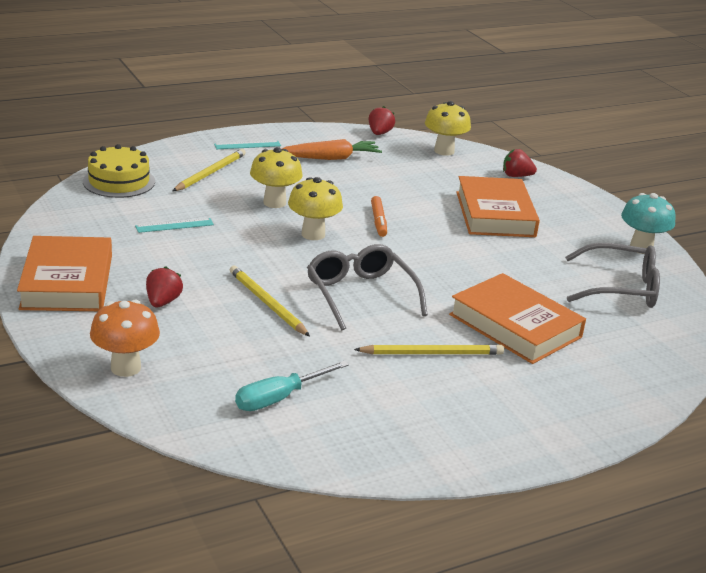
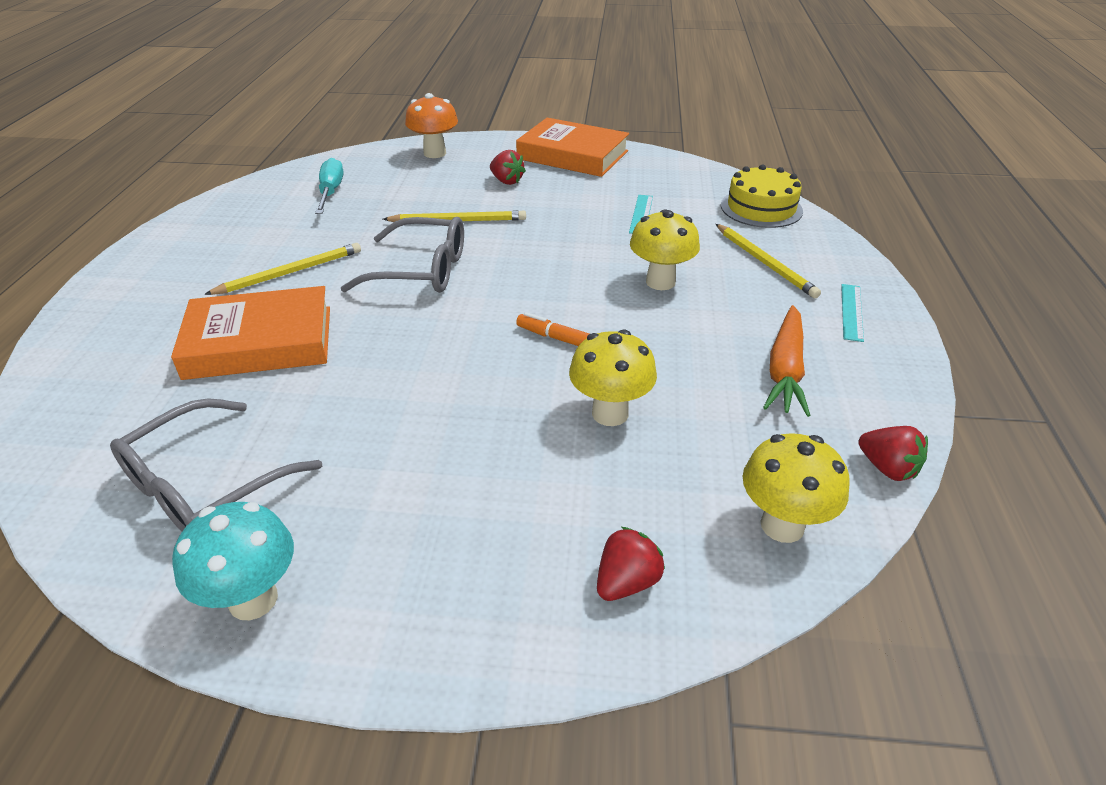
camera: 125 degrees right, 10 degrees up
yellow mushroom [288,177,343,240] -> yellow mushroom moved to [569,329,657,426]
yellow pencil [354,345,504,355] -> yellow pencil turned 150 degrees counterclockwise [204,243,361,295]
orange book [456,176,540,237] -> none

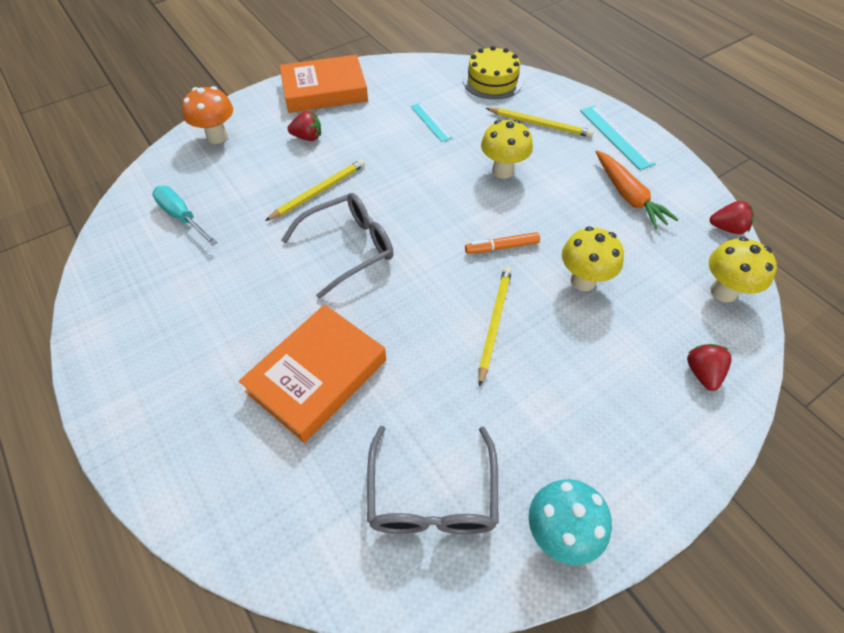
camera: 40 degrees left, 15 degrees up
yellow pencil [204,243,361,295] -> yellow pencil moved to [478,267,512,387]
turquoise ruler [841,284,864,342] -> turquoise ruler [580,106,656,170], size x1.54

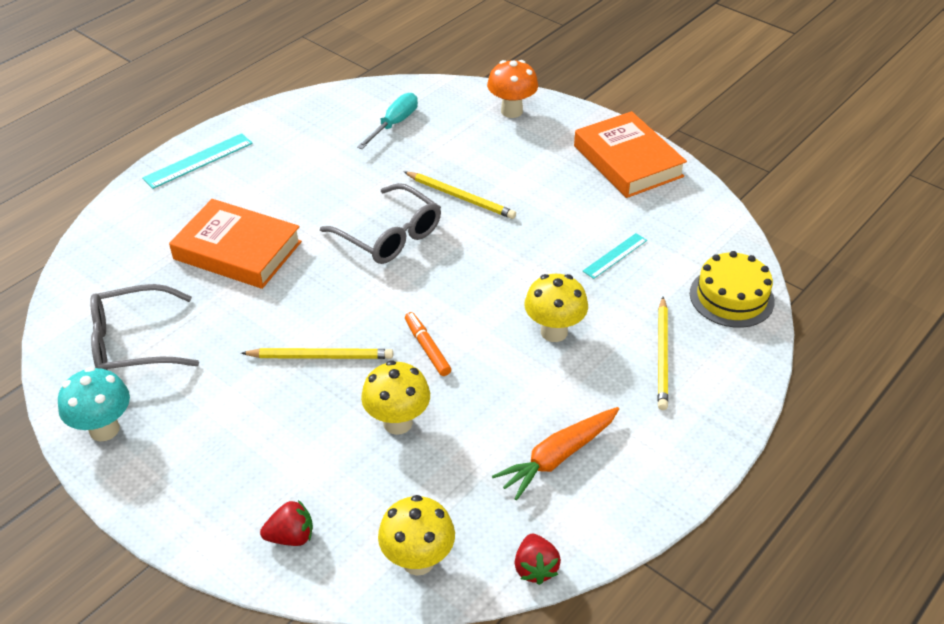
camera: 75 degrees right, 10 degrees down
red strawberry [288,111,321,141] -> none
turquoise ruler [580,106,656,170] -> turquoise ruler moved to [142,133,253,189]

